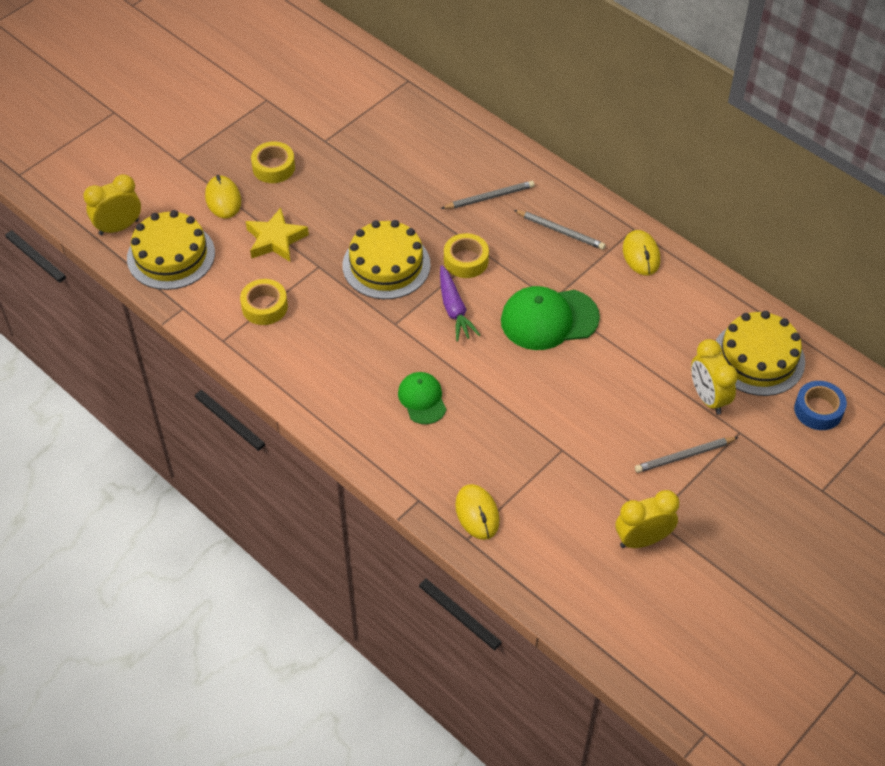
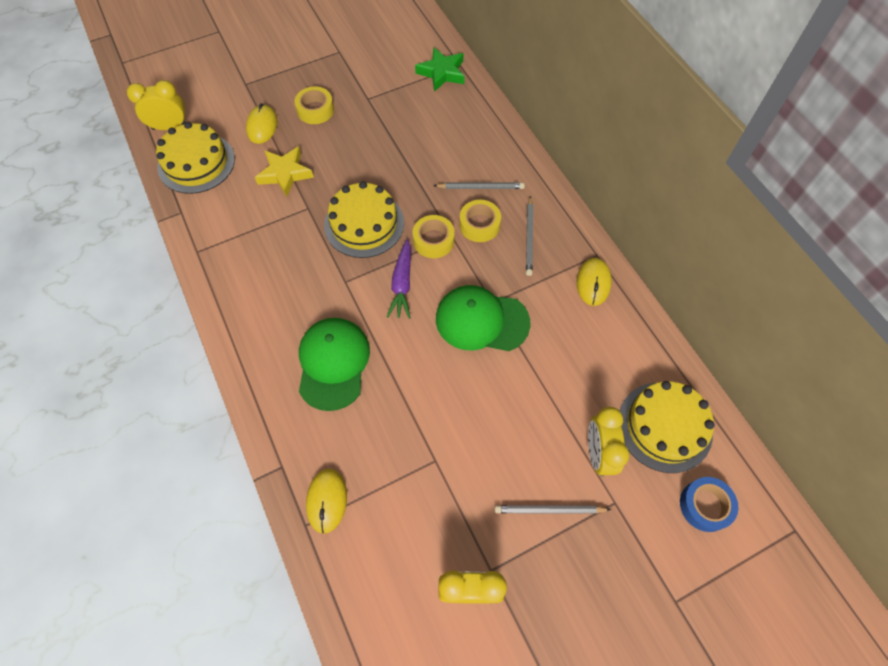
camera: 20 degrees right, 10 degrees up
yellow tape [240,279,288,325] -> yellow tape moved to [459,200,501,242]
green cap [398,372,446,424] -> green cap [299,318,370,411], size x1.69
grey pencil [514,210,606,250] -> grey pencil turned 45 degrees clockwise [526,196,533,276]
none -> green star [415,47,465,92]

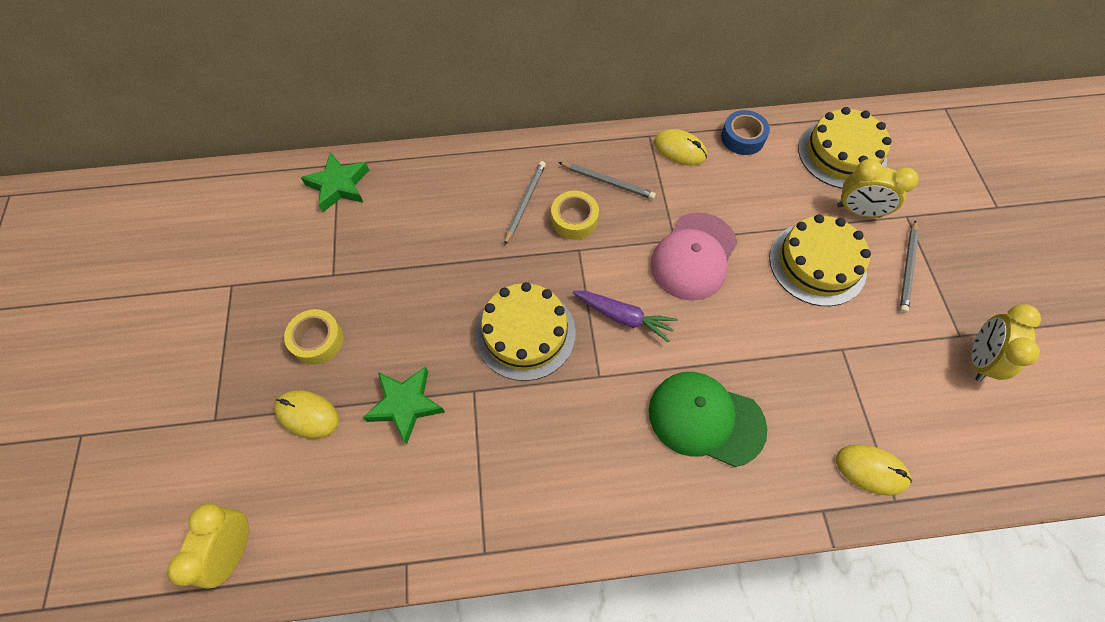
camera: 70 degrees left, 0 degrees up
yellow cake [156,122,235,194] -> yellow cake moved to [769,214,871,306]
yellow star [255,146,314,197] -> green star [363,366,445,445]
yellow tape [413,215,455,258] -> none
green cap [436,285,530,351] -> pink cap [651,212,737,301]
blue tape [680,477,738,532] -> blue tape moved to [721,110,770,155]

